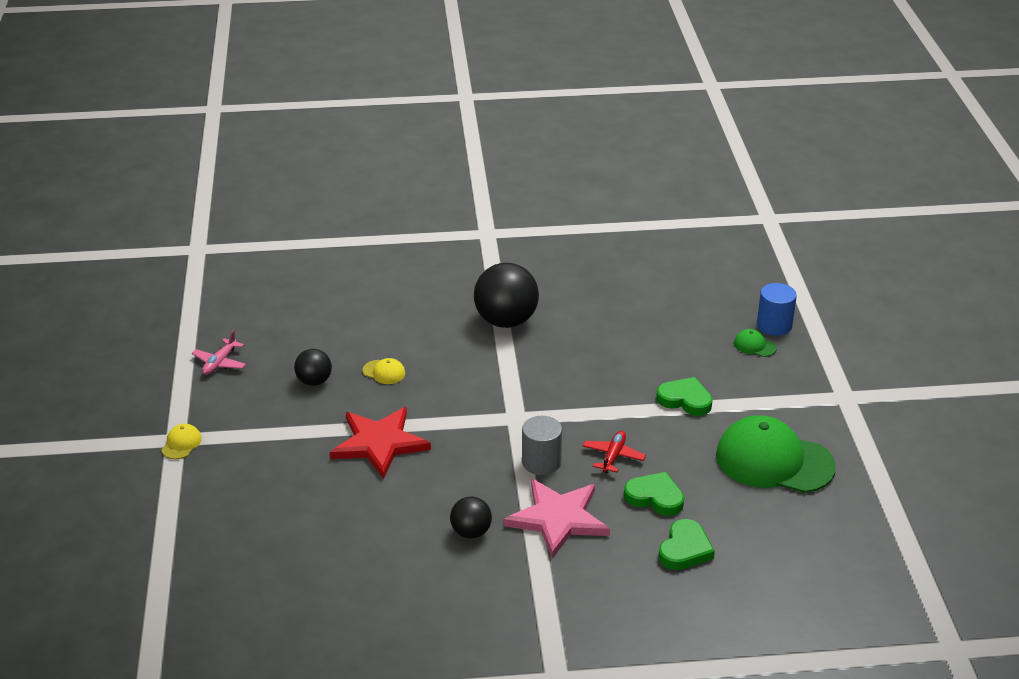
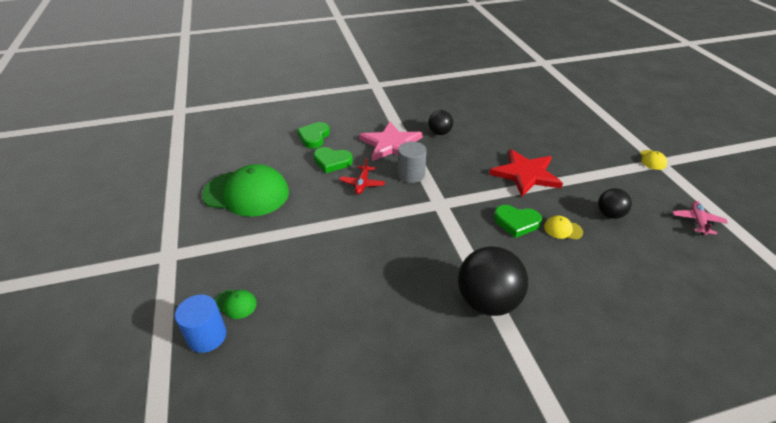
camera: 170 degrees right, 5 degrees up
green heart [656,377,713,416] -> green heart moved to [494,205,542,238]

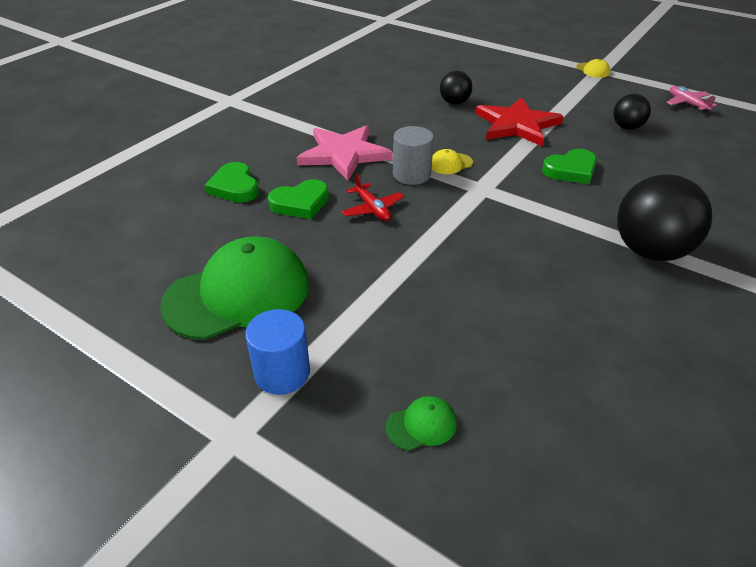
camera: 40 degrees left, 0 degrees up
blue cylinder [175,295,227,353] -> blue cylinder moved to [245,309,310,395]
black ball [428,110,453,135] -> black ball moved to [440,71,472,105]
yellow cap [544,216,583,240] -> yellow cap moved to [432,149,473,174]

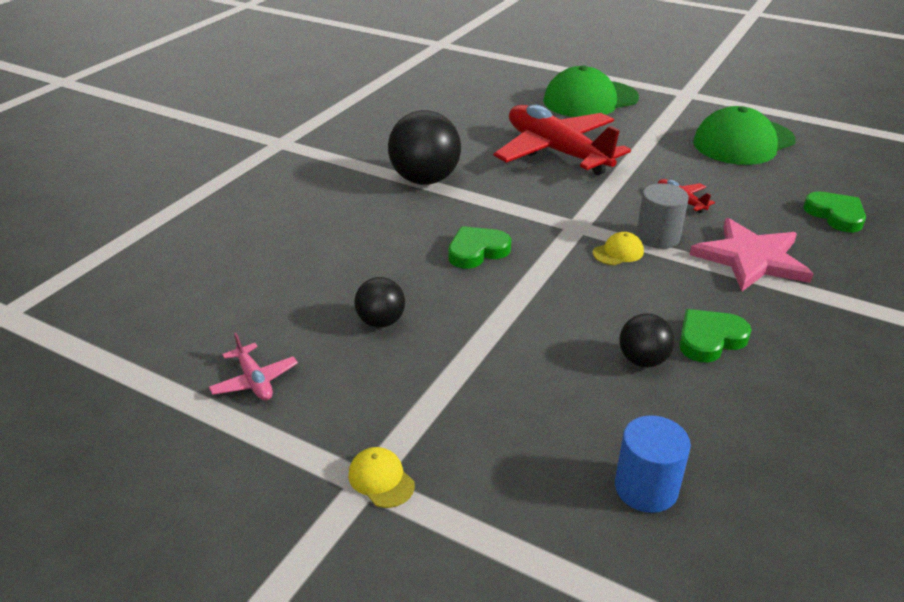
camera: 175 degrees right, 5 degrees down
blue cylinder [245,309,310,395] -> blue cylinder moved to [615,415,691,513]
green heart [268,179,329,219] -> green heart moved to [679,309,752,363]
green cap [386,396,457,451] -> green cap [543,65,639,117], size x2.50
red star [475,97,564,146] -> none
none -> red plane [494,105,631,175]

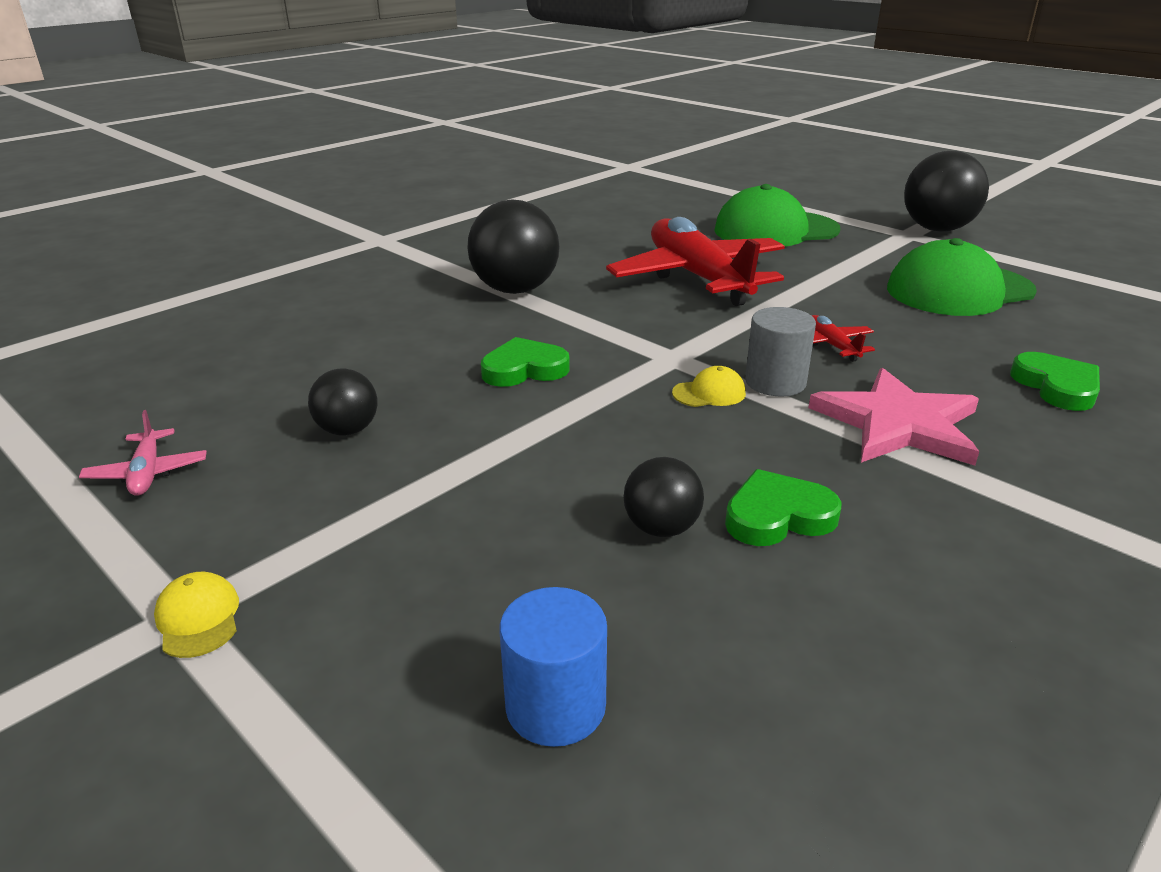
camera: 15 degrees right, 5 degrees down
none -> black ball [904,151,989,232]

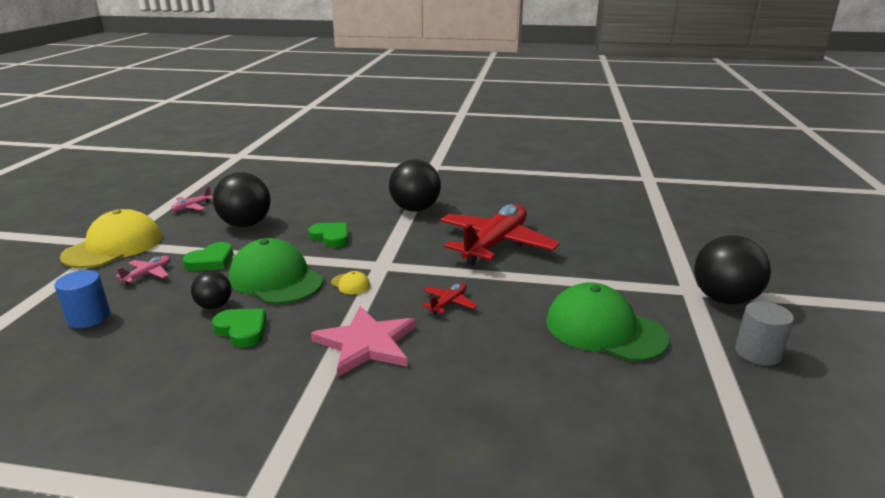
camera: 55 degrees right, 5 degrees down
yellow cap [154,572,239,658] -> yellow cap [60,209,162,268], size x2.50
black ball [308,369,377,436] -> black ball [213,172,271,227], size x1.84
green cap [714,184,840,247] -> green cap moved to [229,238,323,304]
grey cylinder [745,307,816,397] -> grey cylinder moved to [735,301,794,366]
green heart [1010,352,1100,411] -> green heart moved to [183,242,233,271]
none -> pink plane [116,256,170,284]

